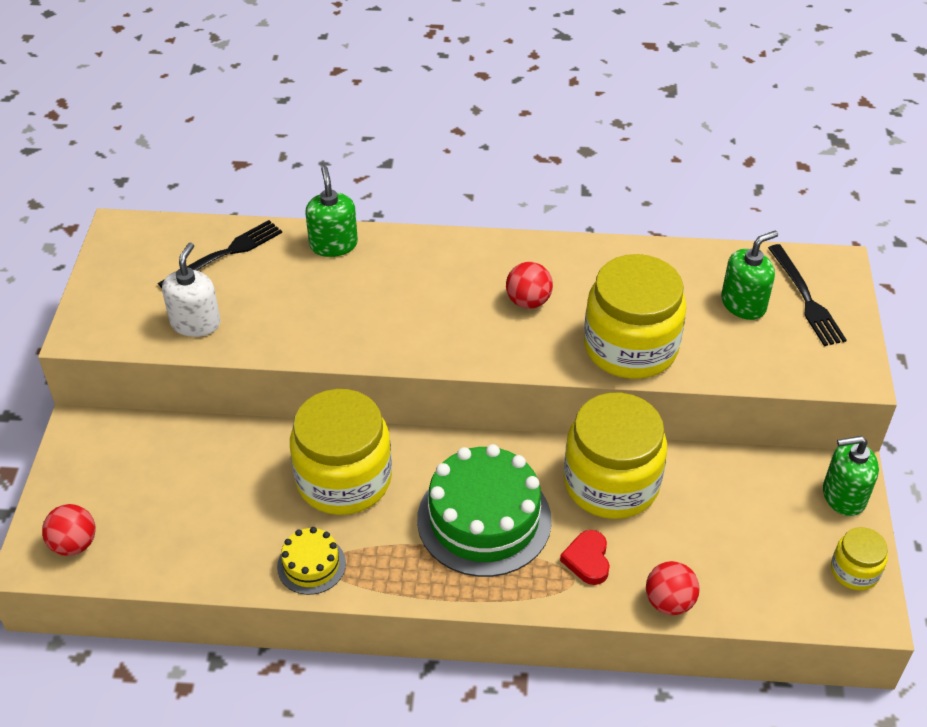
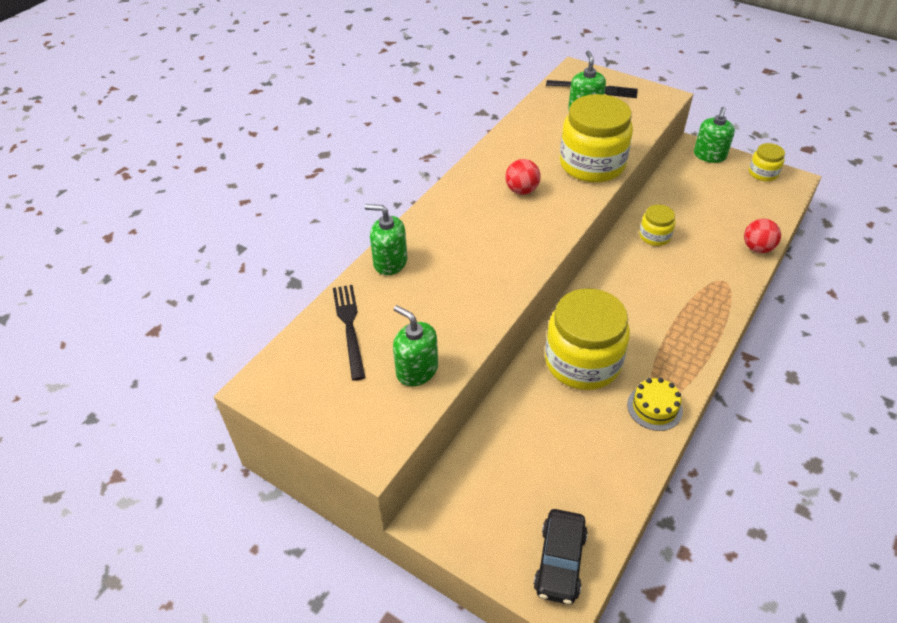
camera: 60 degrees left, 0 degrees up
red ball [42,504,96,556] -> black car [534,509,588,604]
white soap dispenser [162,242,221,337] -> green soap dispenser [393,305,438,386]
green cake [417,444,552,577] -> none
red heart [560,530,610,585] -> none
yellow jar [564,393,667,519] -> yellow jar [639,205,676,246], size x0.48

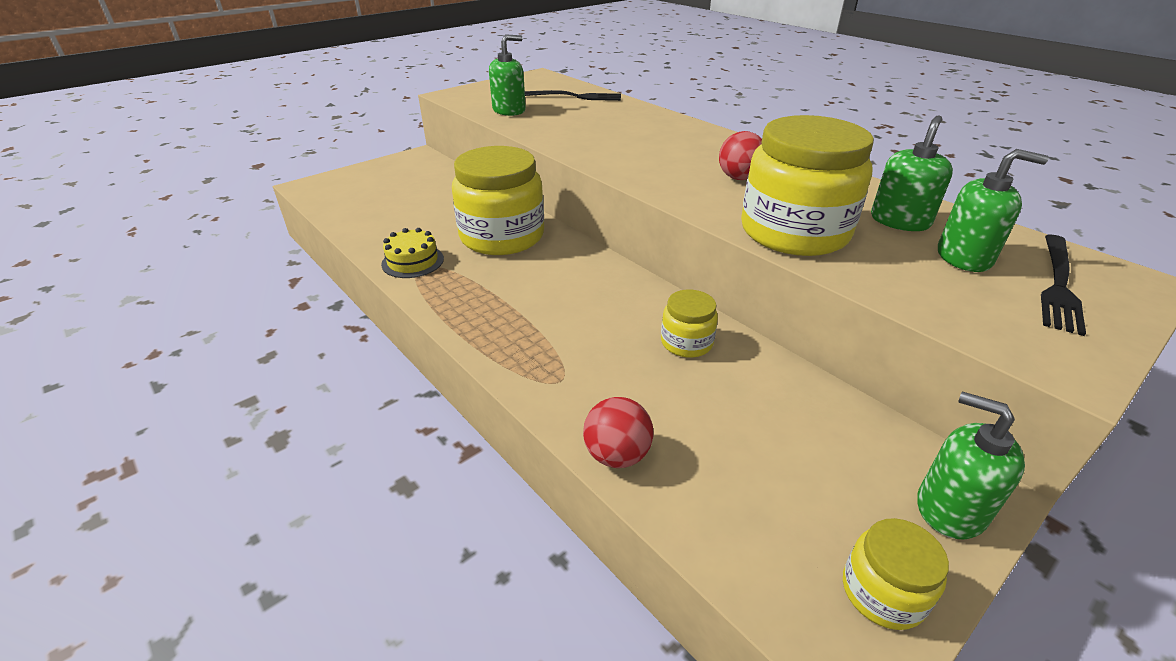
camera: 105 degrees right, 10 degrees down
green soap dispenser [365,204,407,275] -> green soap dispenser moved to [871,115,953,231]
black car [534,509,588,604] -> none

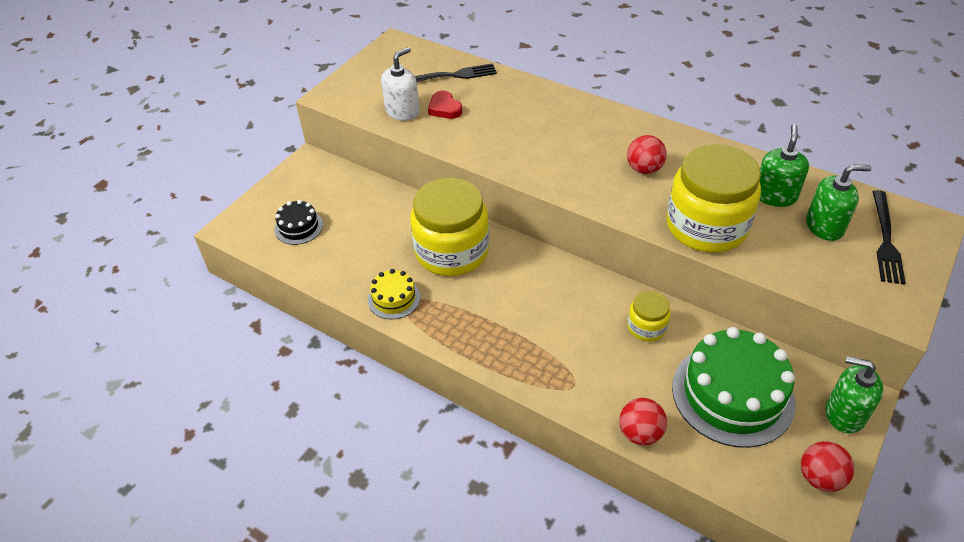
camera: 15 degrees left, 10 degrees up
green soap dispenser [489,34,526,116] -> white soap dispenser [381,47,420,121]
yellow jar [843,518,949,630] -> red ball [801,441,854,492]
none -> black cake [275,200,323,245]
none -> red heart [428,91,462,119]
none -> green cake [672,327,795,448]

